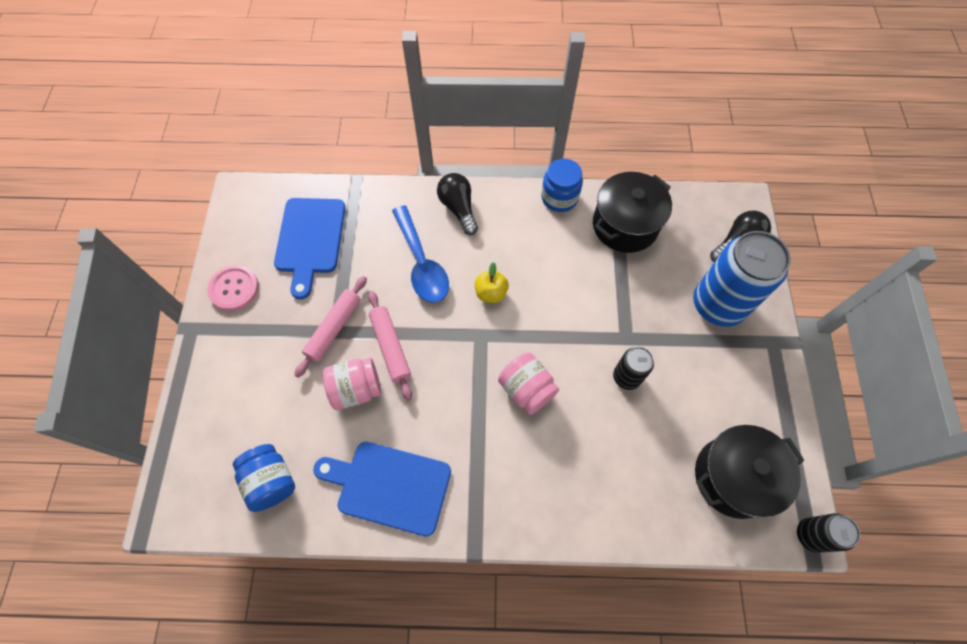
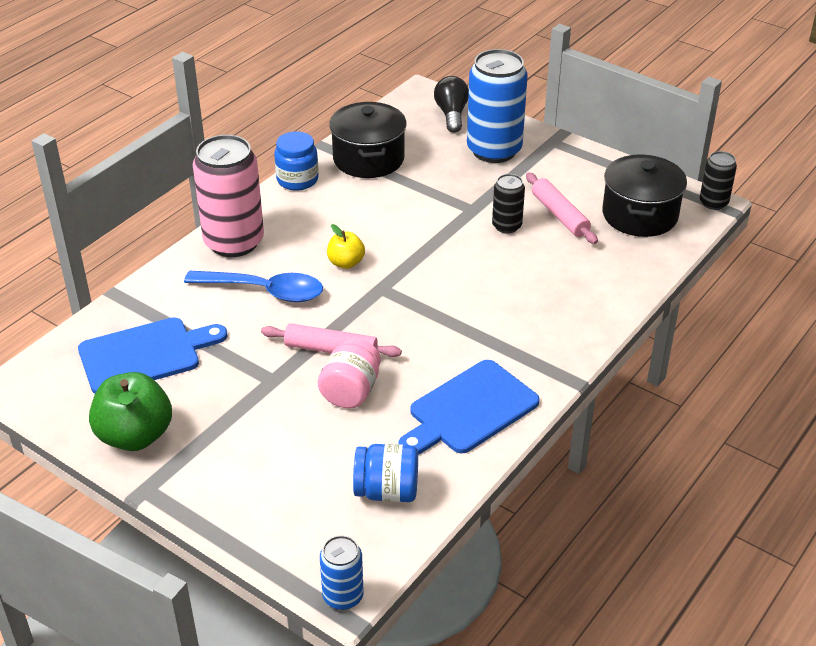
camera: 55 degrees left, 25 degrees down
pink button [207,265,259,311] -> green apple [89,372,172,451]
blue cutting board [274,198,346,300] -> blue cutting board turned 60 degrees counterclockwise [78,317,228,393]
pink rolling pin [294,276,367,378] -> pink rolling pin moved to [526,173,598,244]
black light bulb [437,173,478,235] -> pink can [193,135,264,257]
pink jar [498,352,559,415] -> none
none -> blue can [320,535,364,610]

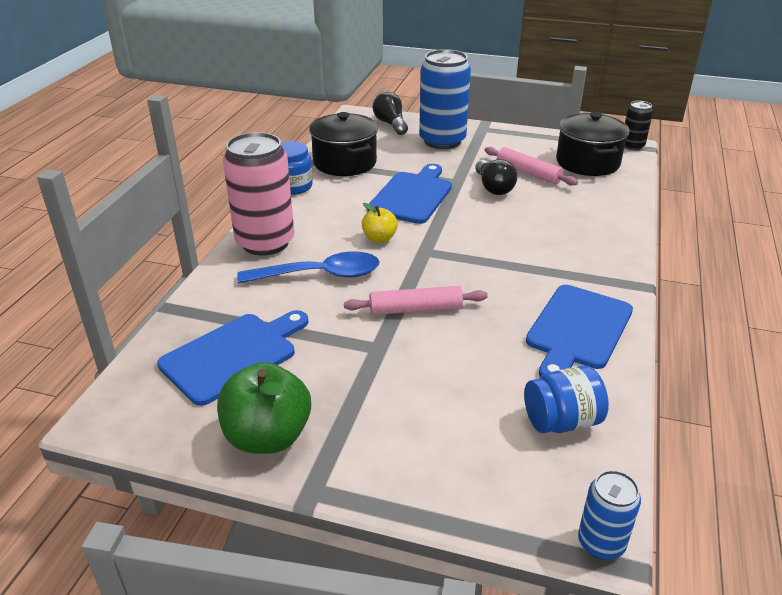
camera: 20 degrees left, 5 degrees down
pink jar [318,338,381,408] -> none
black can [492,174,525,233] -> black light bulb [475,159,517,195]
none -> blue cutting board [367,164,452,224]

